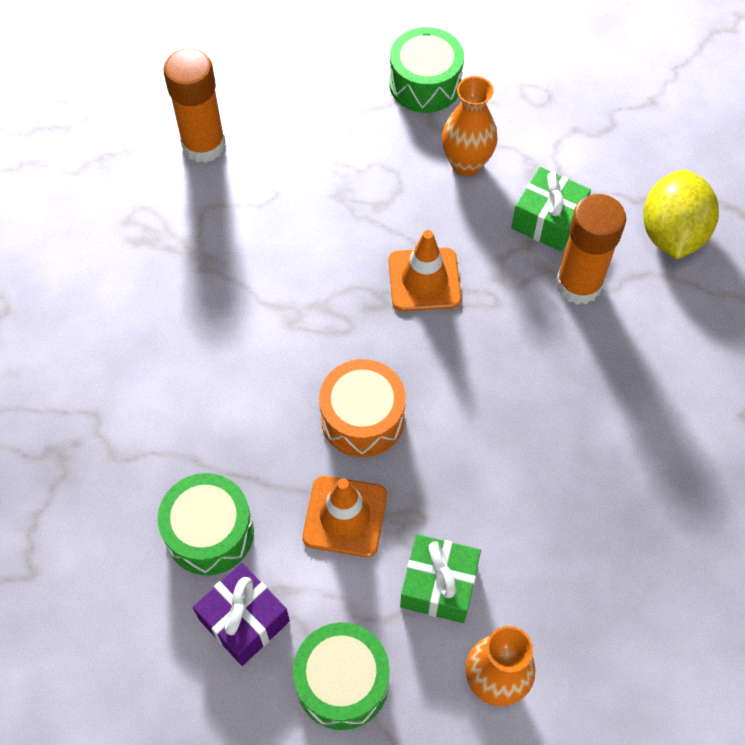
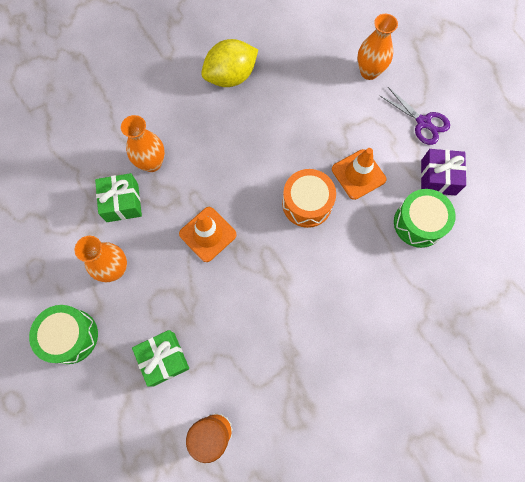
camera: 130 degrees left, 10 degrees up
green drum [293,623,390,730] -> purple scissors [380,87,450,145]
green gift [400,534,481,623] -> green gift moved to [132,330,189,387]
orange glue stick [556,194,626,305] -> orange vase [121,115,165,172]
yellow lemon [643,170,719,259] -> yellow lemon moved to [201,39,258,87]

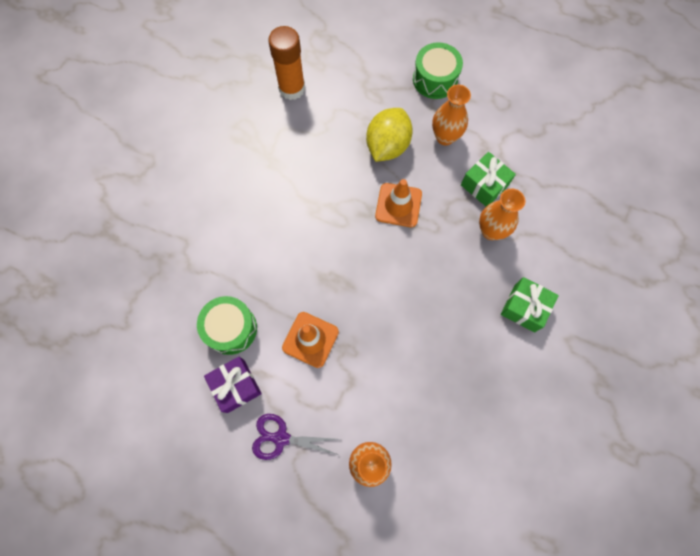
camera: 145 degrees right, 0 degrees up
green gift [132,330,189,387] -> green gift moved to [501,277,559,332]
yellow lemon [201,39,258,87] -> yellow lemon moved to [366,108,413,162]
orange drum [282,169,336,228] -> none

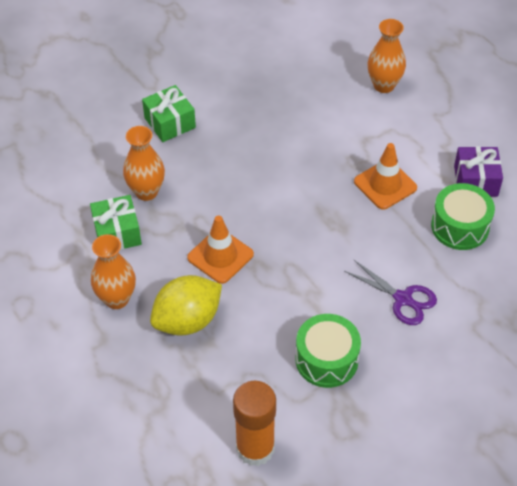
camera: 150 degrees left, 20 degrees down
purple scissors [252,414,338,460] -> purple scissors moved to [344,260,437,325]
green drum [413,42,463,99] -> green drum moved to [296,314,361,388]

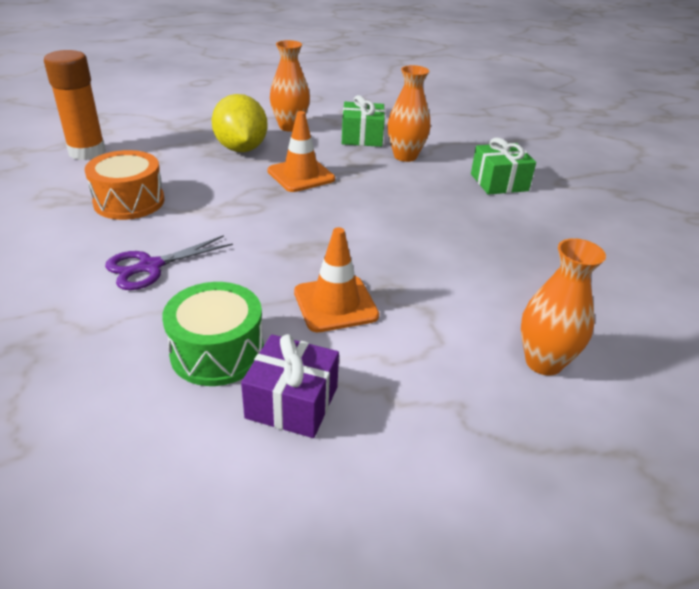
camera: 105 degrees right, 15 degrees down
green drum [296,314,361,388] -> orange drum [85,150,164,220]

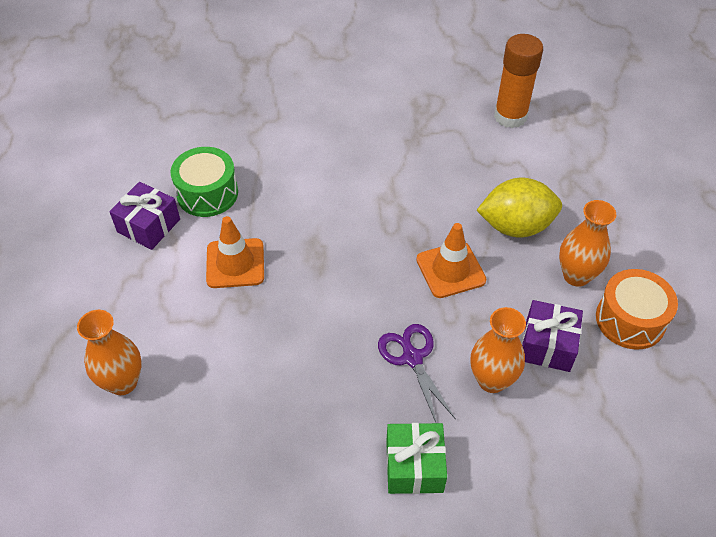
camera: 105 degrees right, 15 degrees up
orange drum [85,150,164,220] -> orange drum moved to [596,269,678,350]
purple scissors [105,235,233,290] -> purple scissors moved to [378,324,456,423]
green gift [342,95,385,147] -> purple gift [522,300,583,372]

